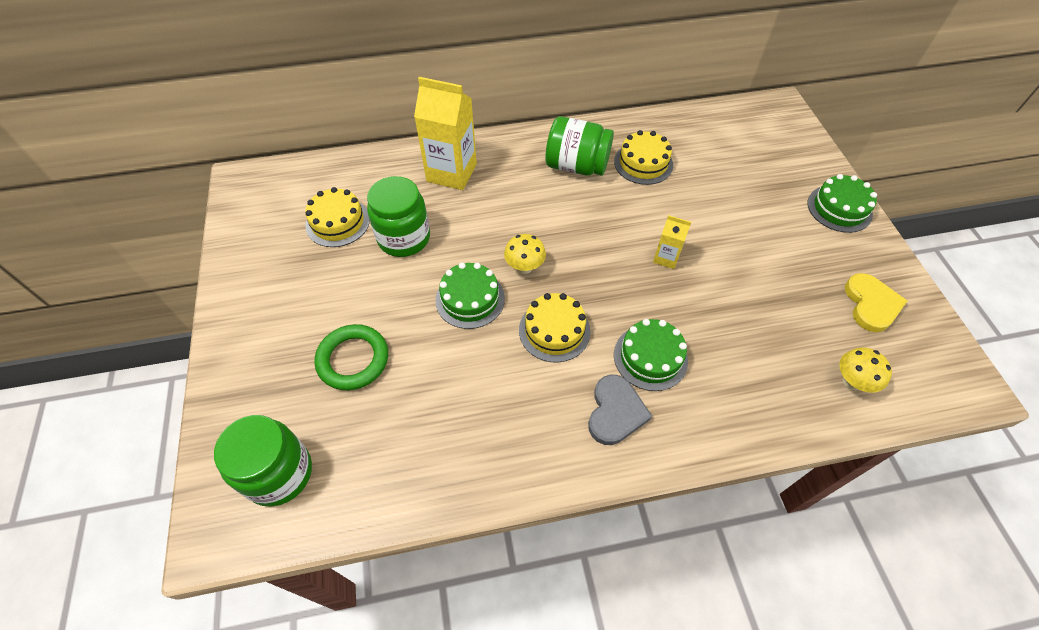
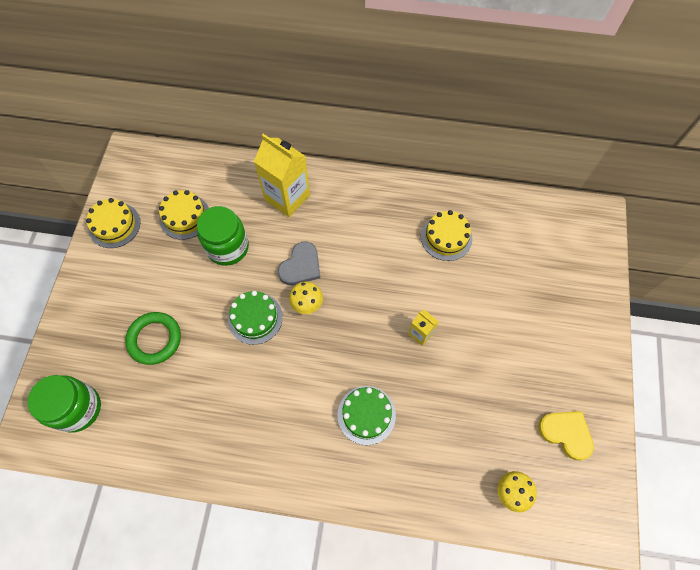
camera: 20 degrees right, 10 degrees up
yellow cake [519,293,591,362] -> yellow cake moved to [86,198,140,248]
green jar [545,116,614,176] -> none
grey heart [588,374,652,445] -> grey heart moved to [278,241,320,285]
green cake [808,174,877,233] -> none
yellow heart [845,273,907,332] -> yellow heart turned 75 degrees counterclockwise [538,411,594,460]

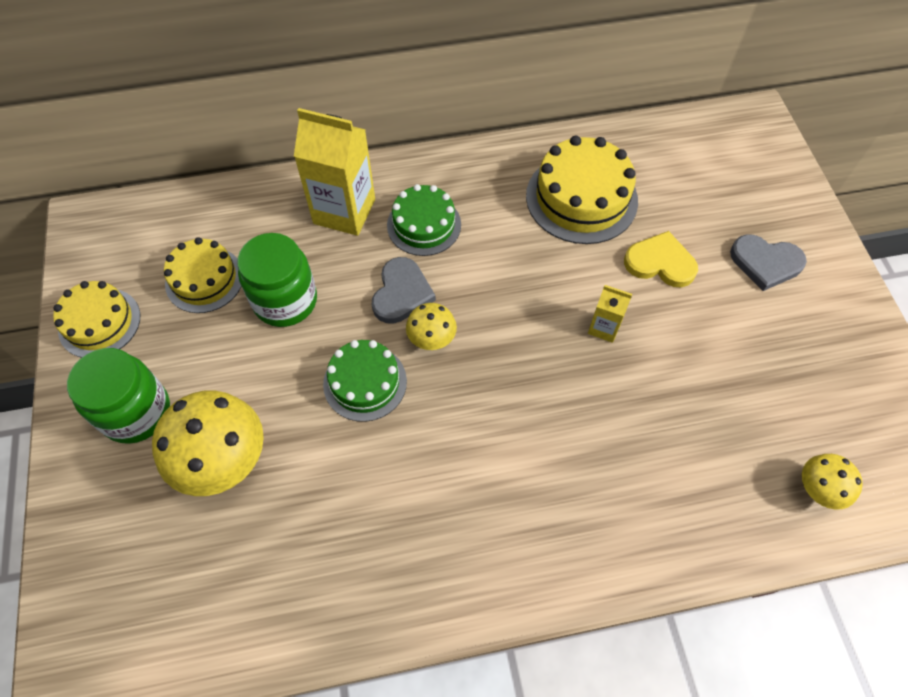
camera: 20 degrees left, 5 degrees down
green jar [27,375,101,433] -> green jar moved to [67,348,170,444]
green ring [125,312,181,365] -> yellow mushroom [152,390,264,496]
green cake [337,386,396,445] -> green cake moved to [387,184,461,256]
yellow cake [421,210,472,261] -> yellow cake [526,136,638,244], size x1.53
yellow heart [538,411,594,460] -> yellow heart moved to [624,231,698,287]
none -> grey heart [730,234,807,291]

